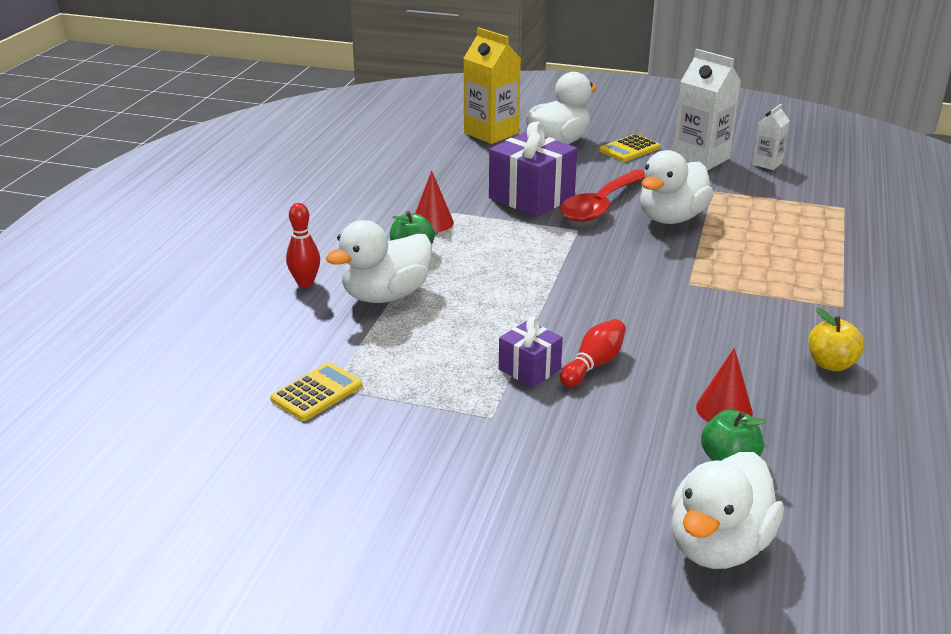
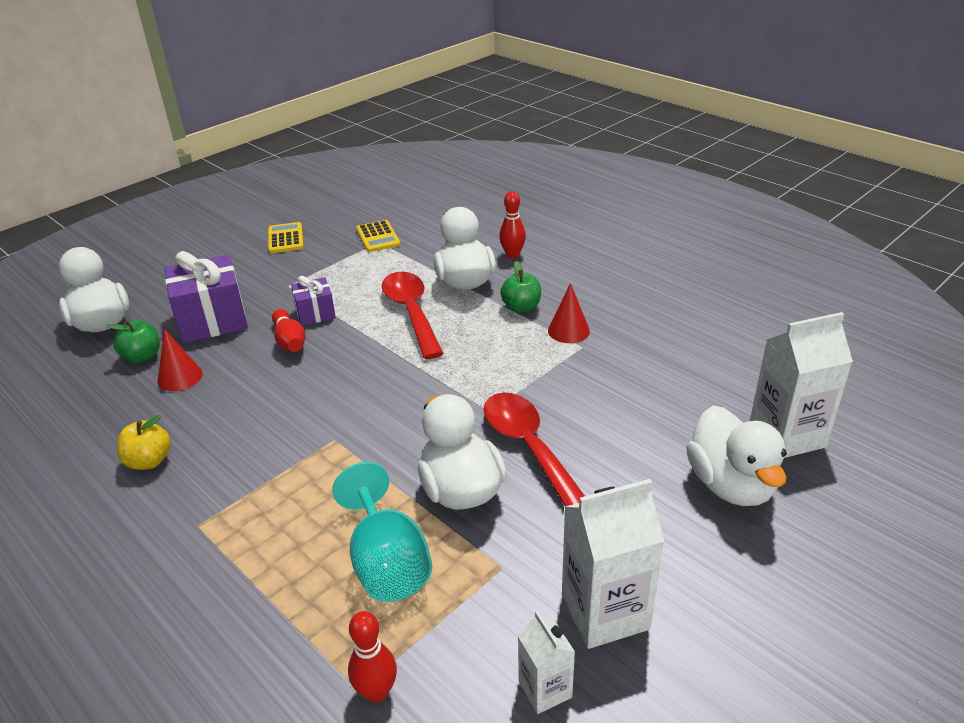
camera: 120 degrees right, 5 degrees up
yellow carton [463,27,521,144] -> white carton [750,312,853,458]
purple gift [489,121,577,217] -> purple gift moved to [165,251,248,343]
yellow calculator [599,134,660,162] -> yellow calculator moved to [268,222,304,253]
none -> turquoise goblet [332,462,432,602]
none -> red bowling pin [348,611,397,703]
none -> red spoon [381,272,444,359]

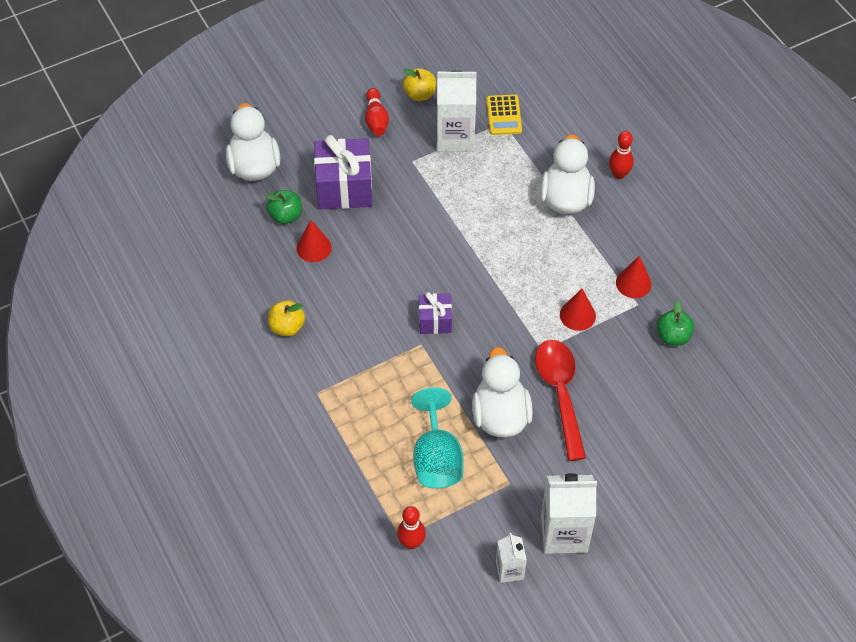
camera: 15 degrees right, 20 degrees up
yellow calculator [268,222,304,253] -> yellow apple [403,68,436,101]
red bowling pin [272,309,306,352] -> red bowling pin moved to [365,88,389,136]
purple gift [291,276,336,326] -> purple gift moved to [419,292,452,334]
red spoon [381,272,444,359] -> none
green apple [500,261,541,313] -> green apple moved to [656,300,694,345]
white duck [686,406,787,506] -> none
white carton [750,312,853,458] -> white carton moved to [437,71,477,152]
none -> red cone [560,289,596,331]

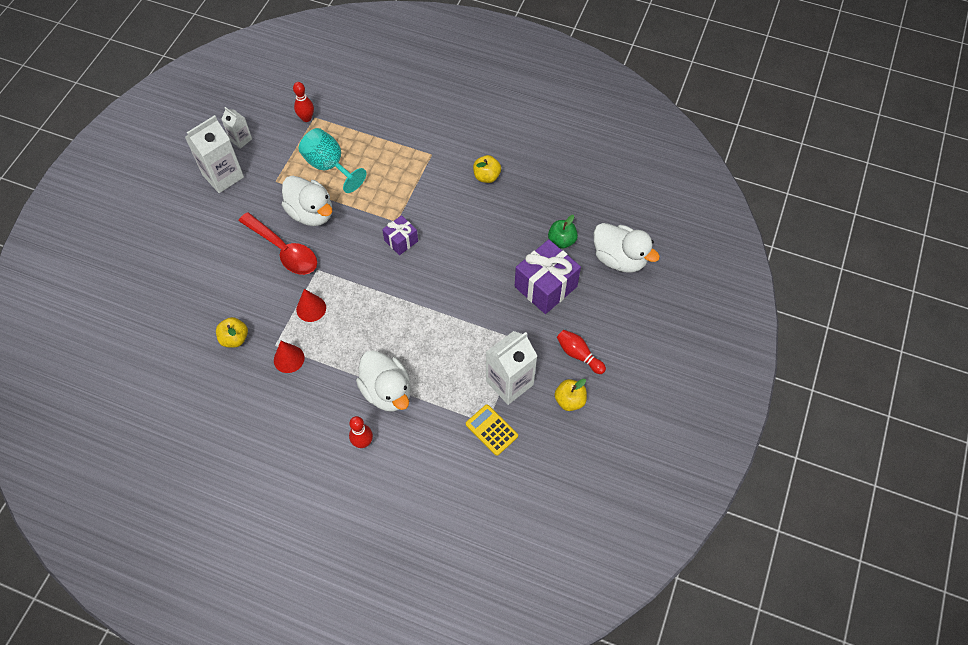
camera: 140 degrees right, 5 degrees up
red cone [296,220,332,262] -> none
green apple [656,300,694,345] -> yellow apple [216,317,248,348]

